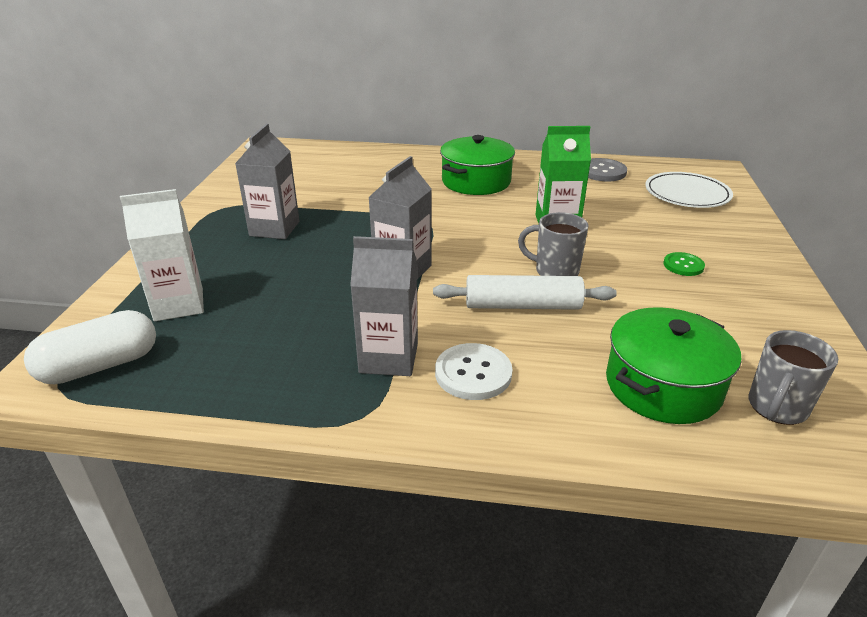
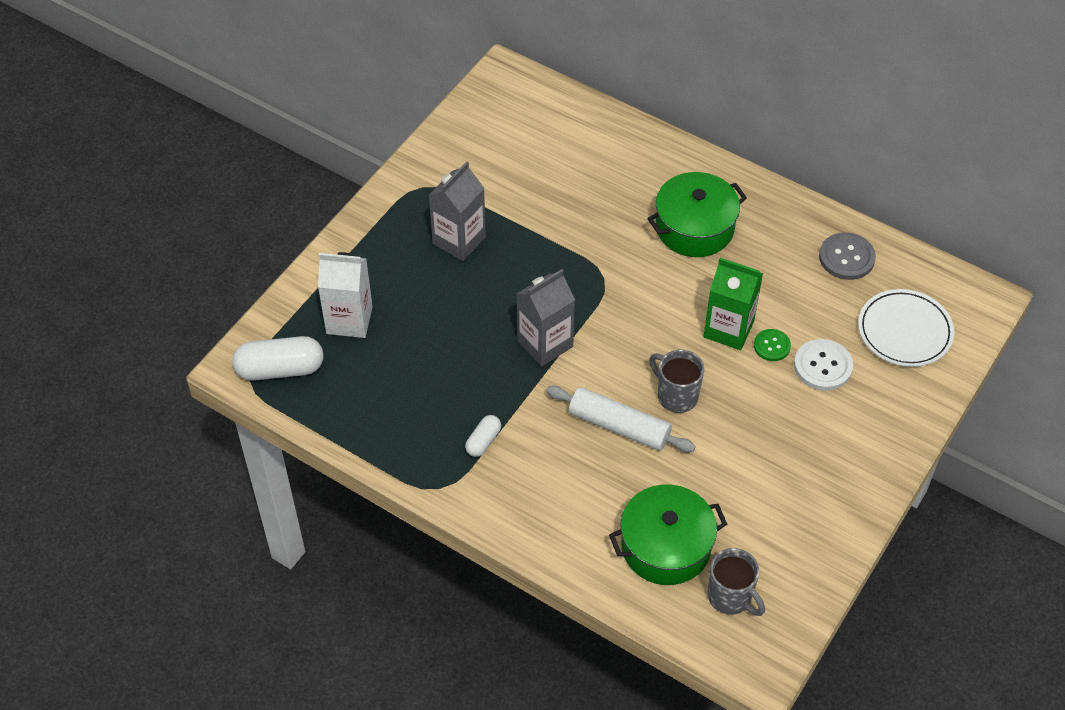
camera: 25 degrees right, 20 degrees up
grey carton [350,236,418,376] -> white capsule [465,415,501,457]
white button [435,343,513,400] -> white button moved to [794,339,853,390]
green button [664,252,705,276] -> green button moved to [754,329,791,361]
grey mug [748,330,838,425] -> grey mug turned 105 degrees counterclockwise [708,548,765,616]

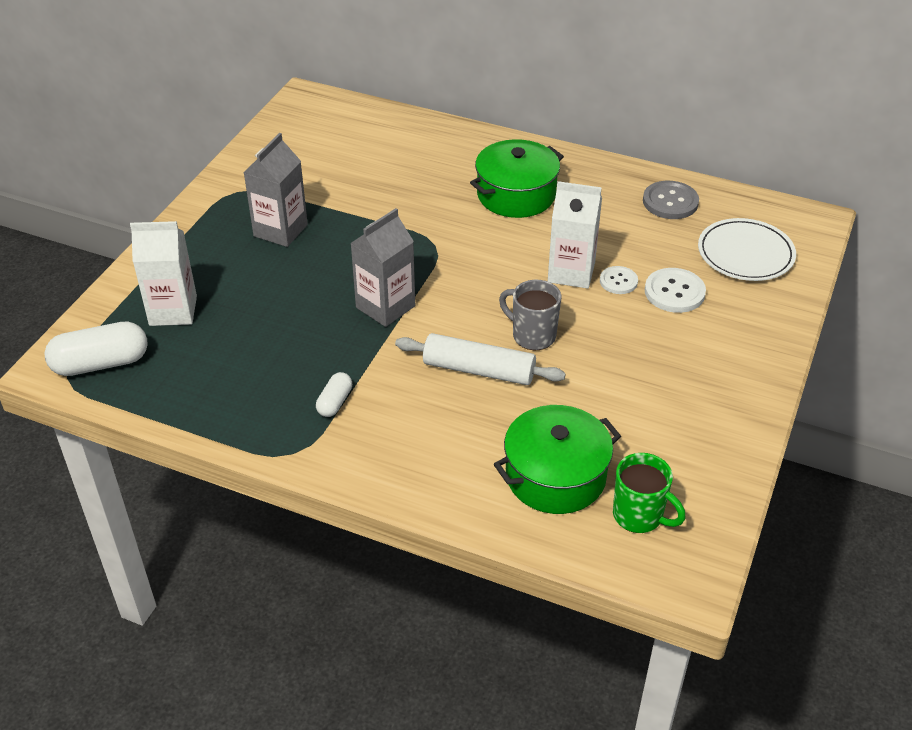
camera: 10 degrees left, 10 degrees down
green carton [704,258,763,350] -> white carton [548,181,602,289]
grey mug [708,548,765,616] -> green mug [613,453,686,533]
green button [754,329,791,361] -> white button [600,266,638,294]

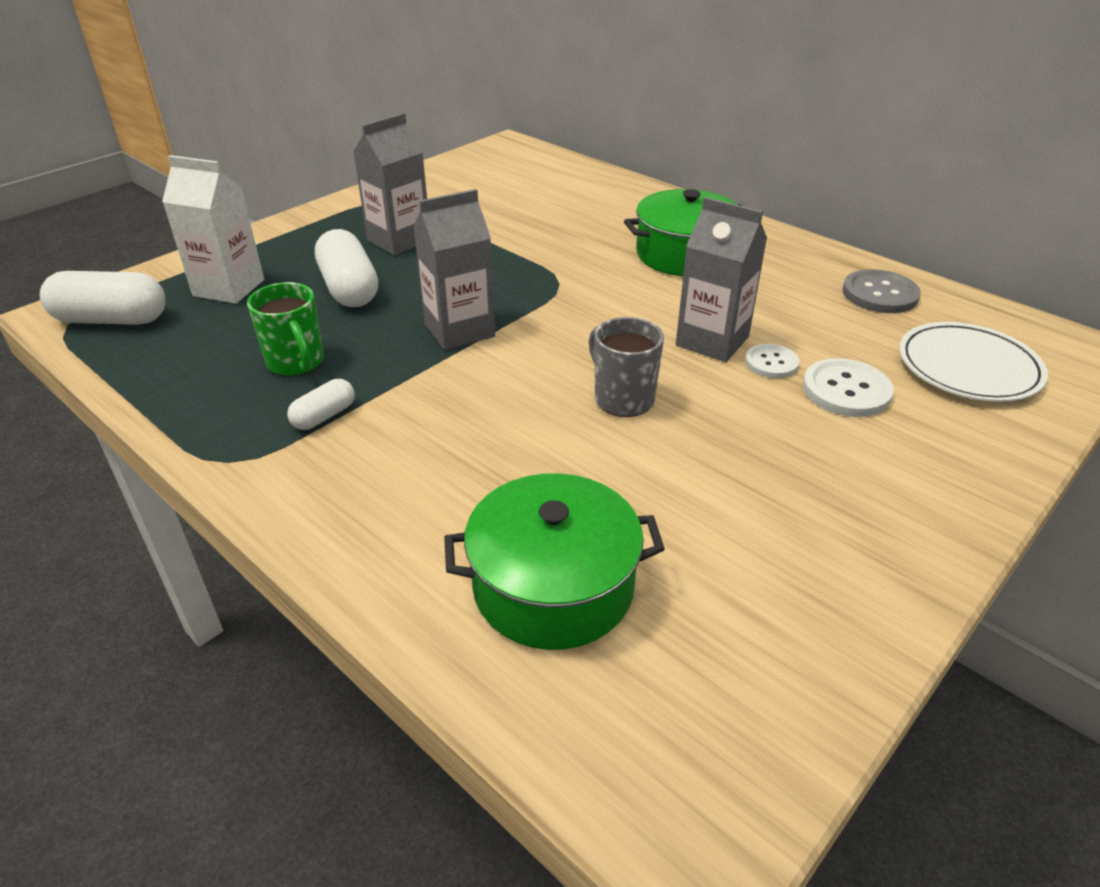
camera: 20 degrees right, 5 degrees down
white rolling pin [395,333,566,385] -> none
white carton [548,181,602,289] -> grey carton [676,197,767,362]
green mug [613,453,686,533] -> green mug moved to [247,282,324,377]
none -> white capsule [315,229,378,307]

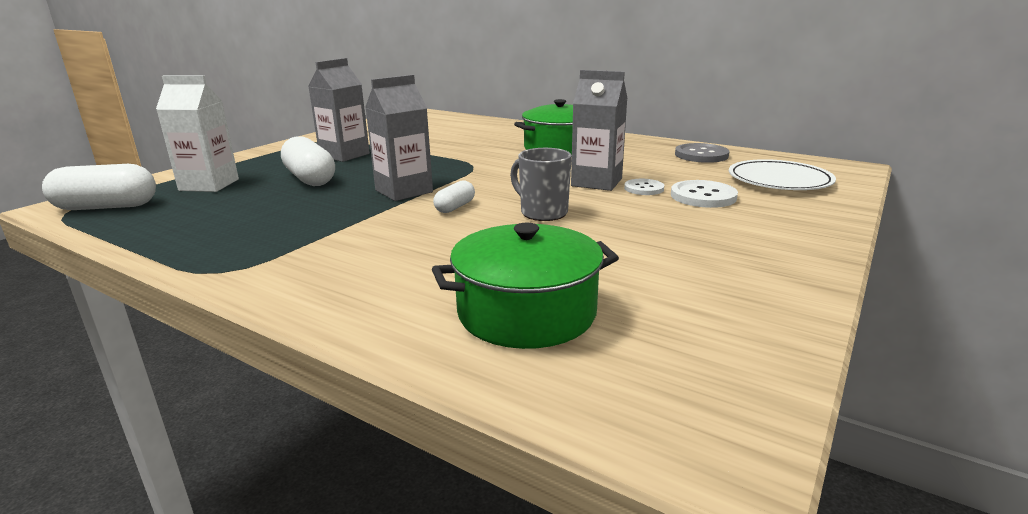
camera: 10 degrees left, 15 degrees down
green mug [247,282,324,377] -> none
white capsule [287,379,355,430] -> white capsule moved to [433,181,475,213]

